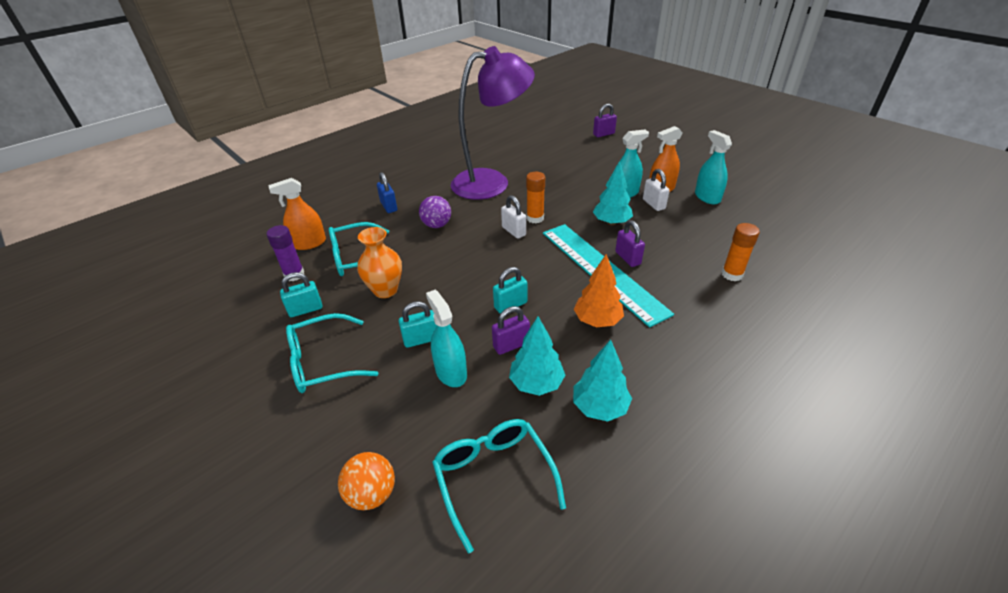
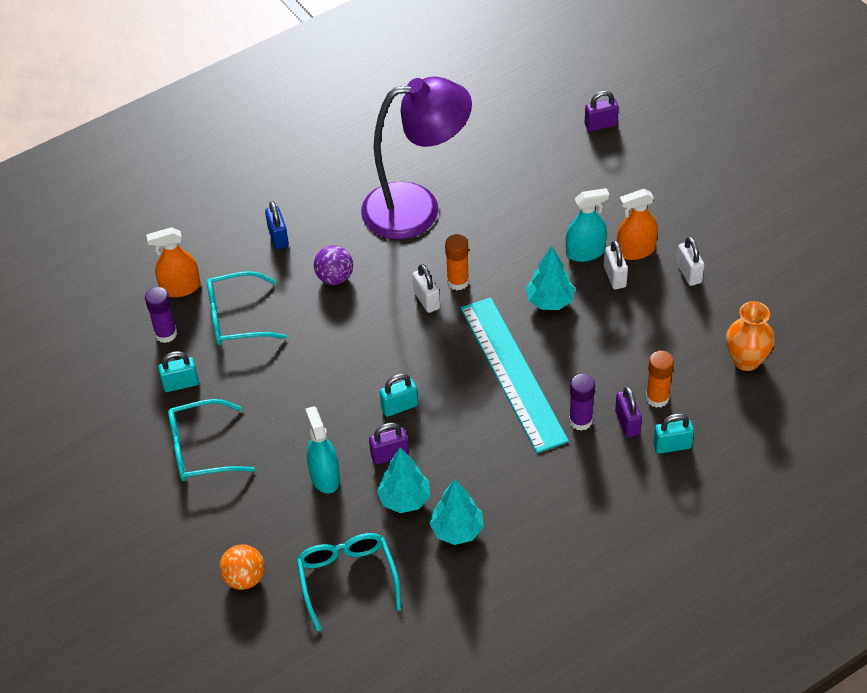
camera: 10 degrees right, 10 degrees up
orange vase [357,227,402,298] -> orange vase moved to [726,301,775,371]
turquoise padlock [399,301,437,348] -> turquoise padlock moved to [653,413,694,454]
orange tree [574,254,624,327] -> none
purple padlock [615,220,645,267] -> purple padlock moved to [615,386,642,437]
turquoise spray bottle [695,130,732,204] -> white padlock [677,237,704,286]
none -> purple glue stick [569,374,595,431]

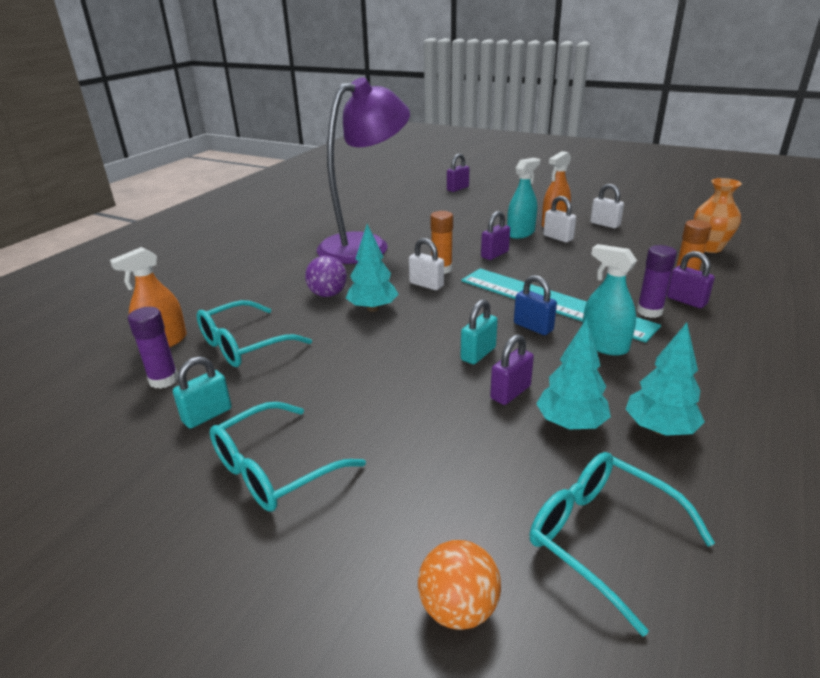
camera: 30 degrees left, 20 degrees down
blue padlock [265,201,289,249] -> blue padlock moved to [514,275,557,335]
turquoise spray bottle [305,406,340,494] -> turquoise spray bottle moved to [583,244,637,356]
turquoise tree [526,245,575,310] -> turquoise tree moved to [346,224,399,312]
turquoise padlock [653,413,694,454] -> none
none -> purple padlock [481,211,510,260]

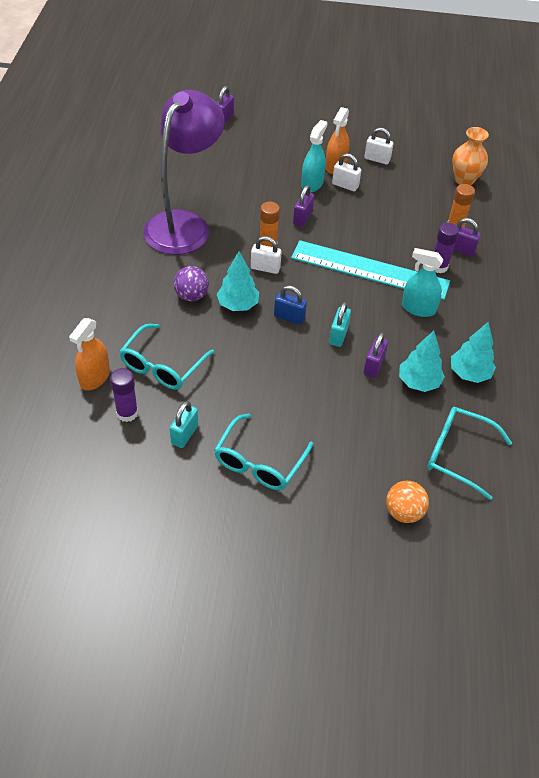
camera: 25 degrees left, 20 degrees up
blue padlock [514,275,557,335] -> blue padlock moved to [274,285,307,325]

